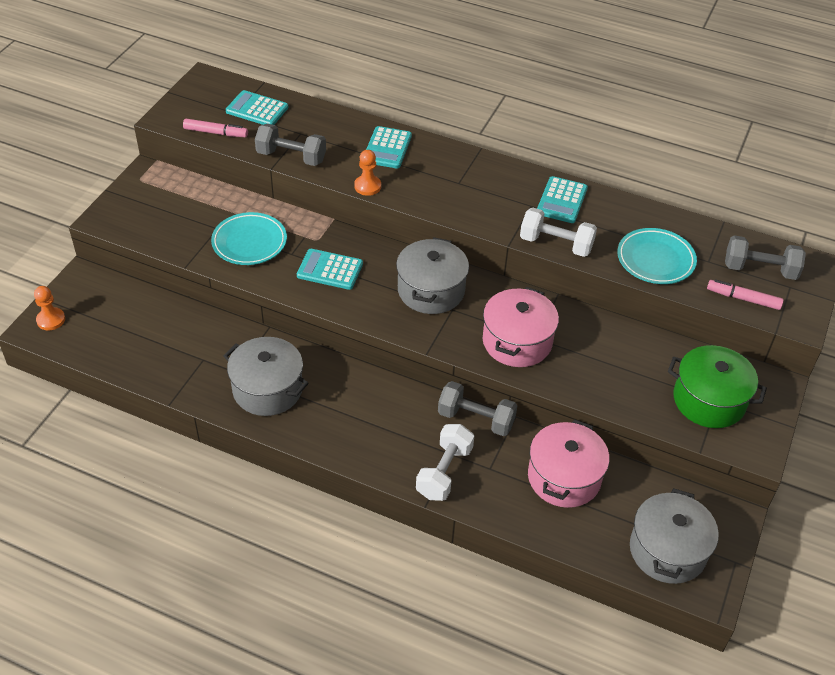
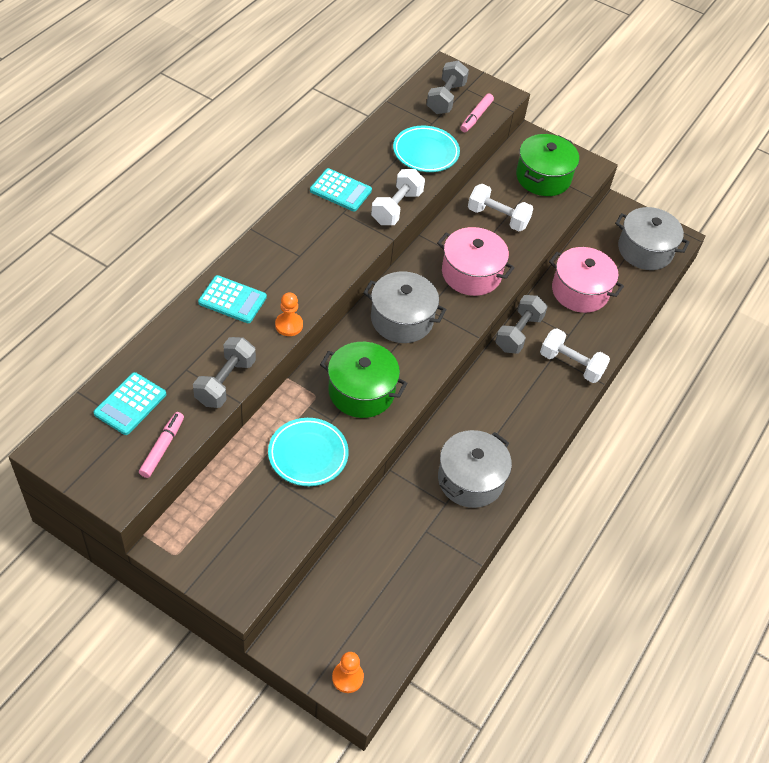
camera: 85 degrees left, 5 degrees up
turquoise calculator [297,249,363,290] -> green pot [320,342,407,418]
none -> white dumbbell [468,184,533,232]

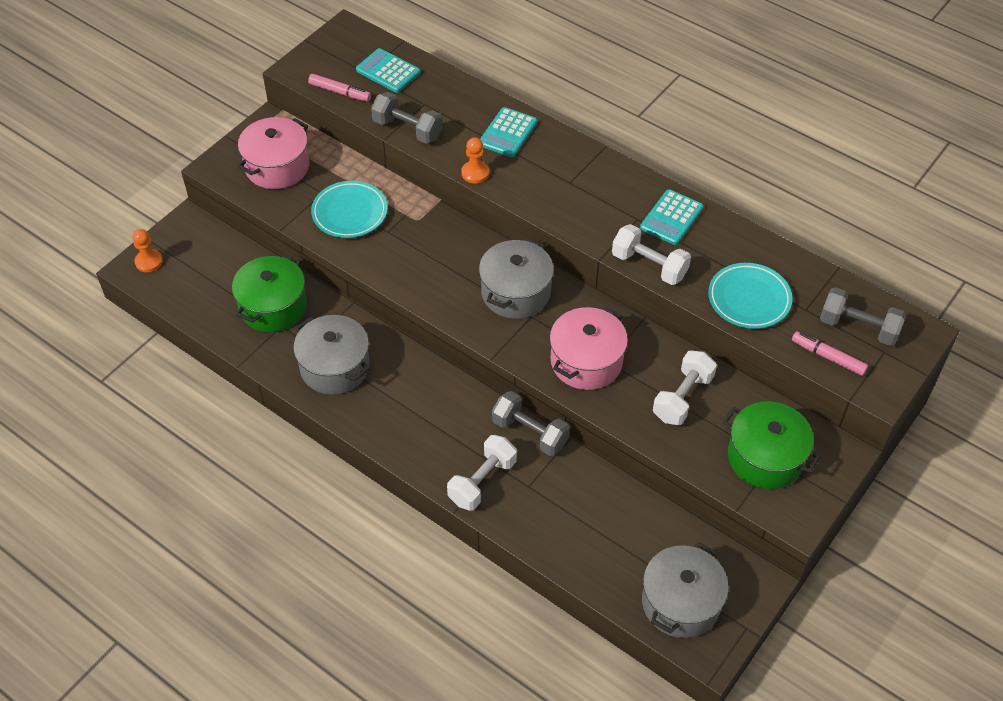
camera: 100 degrees right, 0 degrees up
green pot [320,342,407,418] -> green pot moved to [232,254,307,332]
pink pot [549,247,624,313] -> pink pot moved to [238,117,309,189]

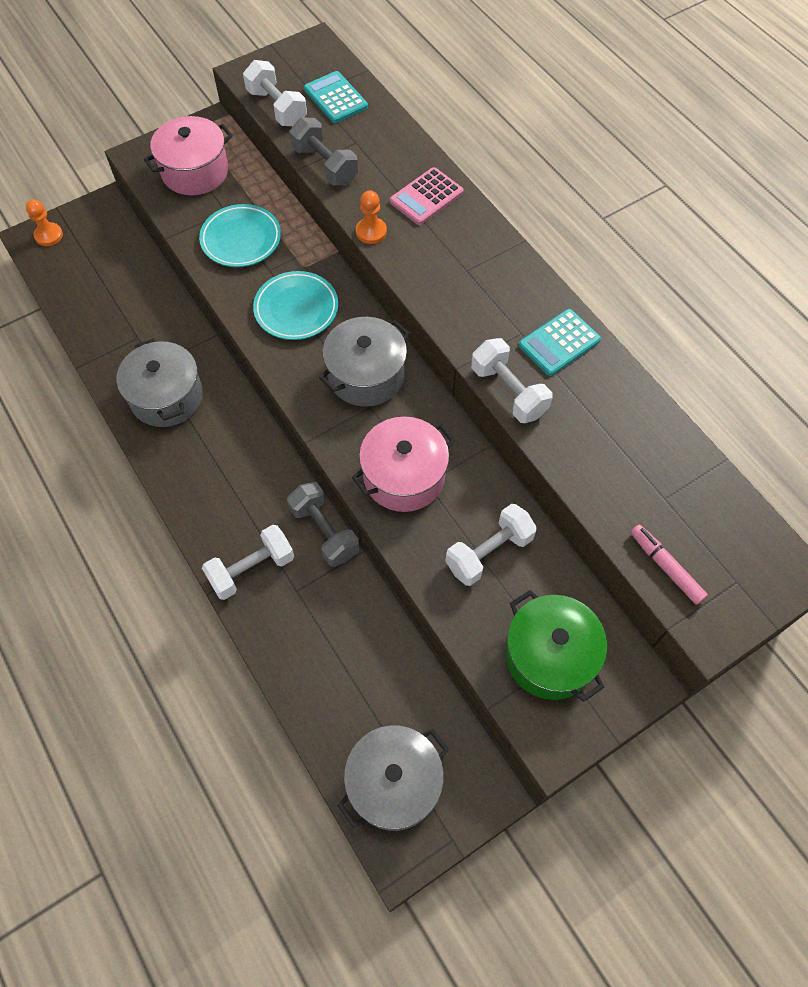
camera: 20 degrees right, 10 degrees up
green pot [232,254,307,332] -> none
pink marker [308,74,371,102] -> white dumbbell [243,60,307,126]
turquoise calculator [480,107,537,157] -> pink calculator [390,167,464,225]
turquoise plate [708,263,793,329] -> turquoise plate moved to [253,271,338,340]
grey dumbbell [820,287,906,346] -> none

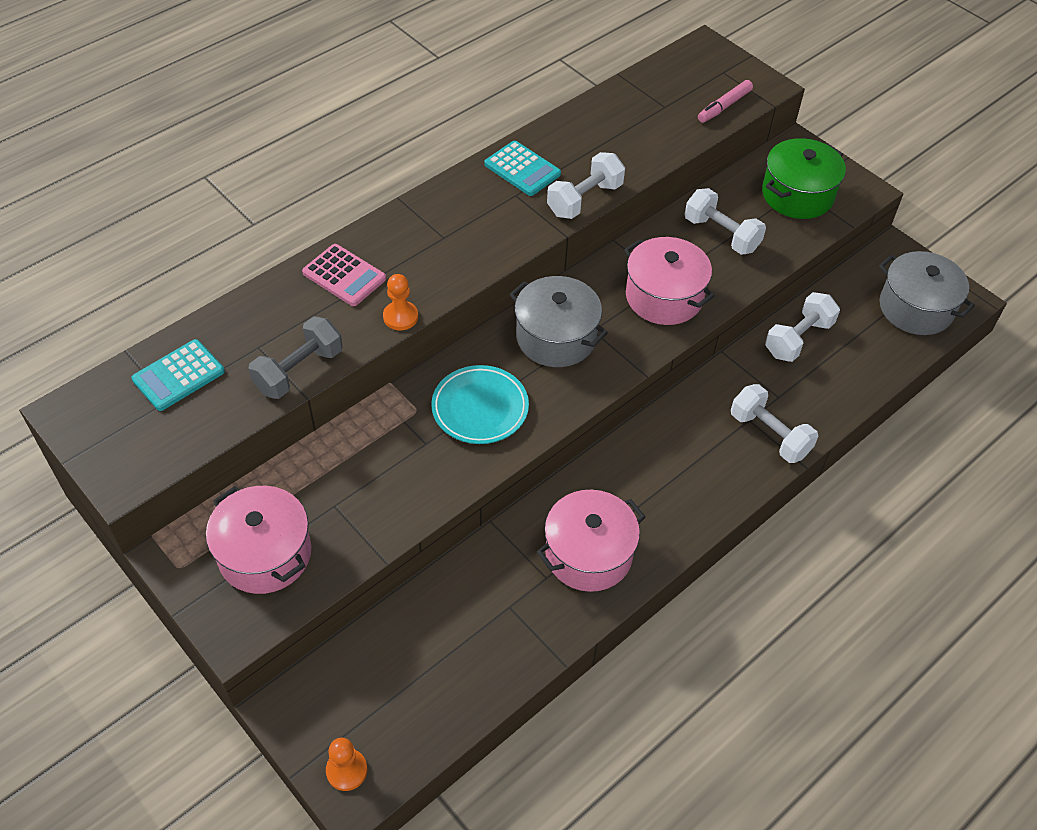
camera: 100 degrees left, 10 degrees down
grey pot [116,338,203,427] -> pink pot [537,490,646,592]
turquoise plate [199,204,281,267] -> none
white dumbbell [243,60,307,126] -> white dumbbell moved to [765,292,840,362]
grey dumbbell [287,482,360,567] -> none

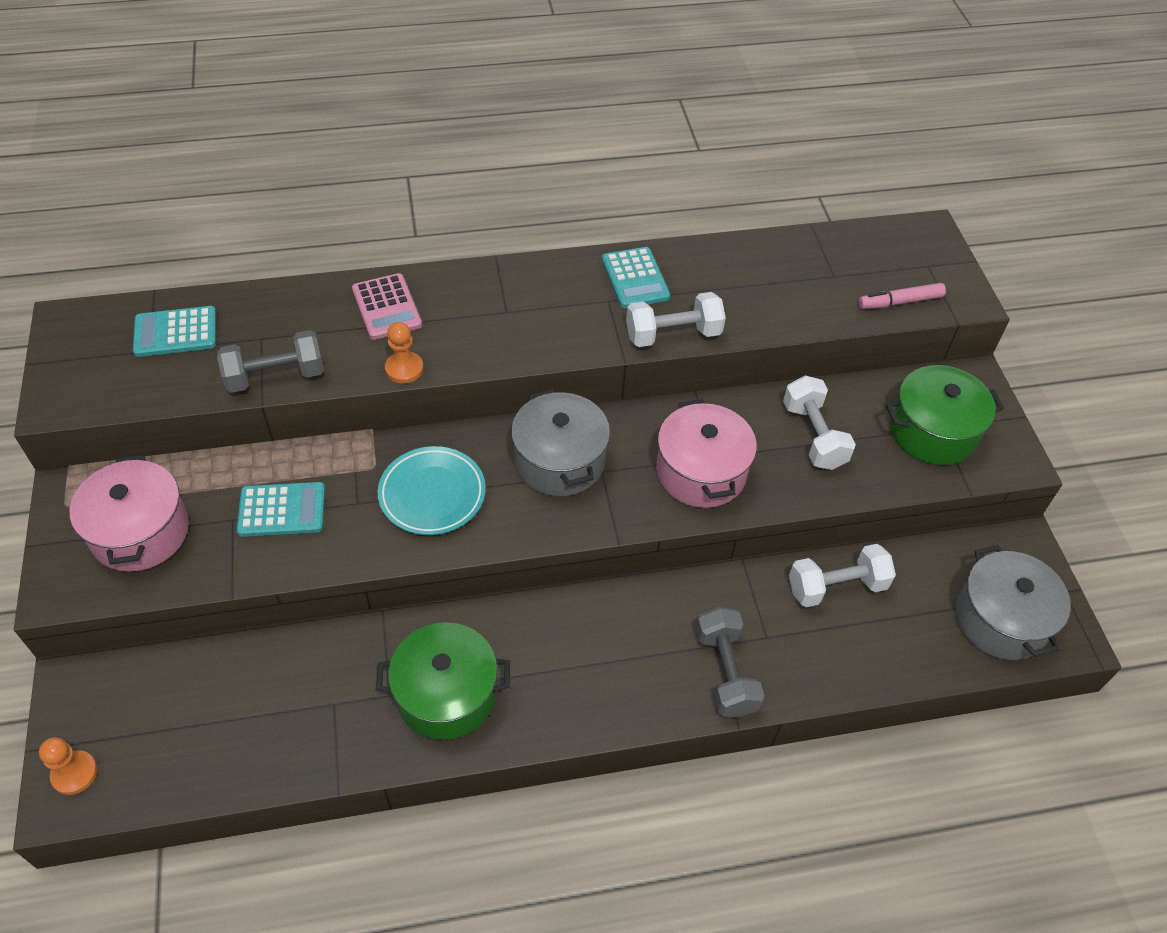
camera: 30 degrees right, 0 degrees up
pink pot [537,490,646,592] -> green pot [376,622,510,740]
white dumbbell [731,384,818,463] -> grey dumbbell [696,607,765,718]
none -> turquoise calculator [237,482,325,537]

